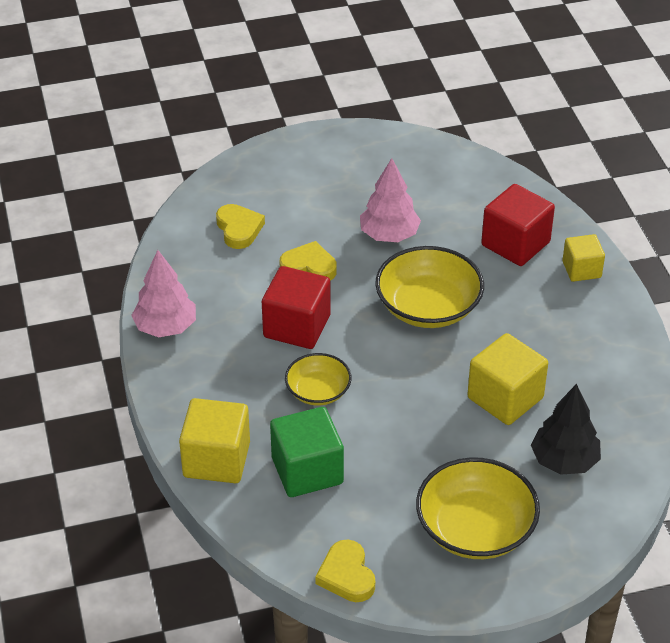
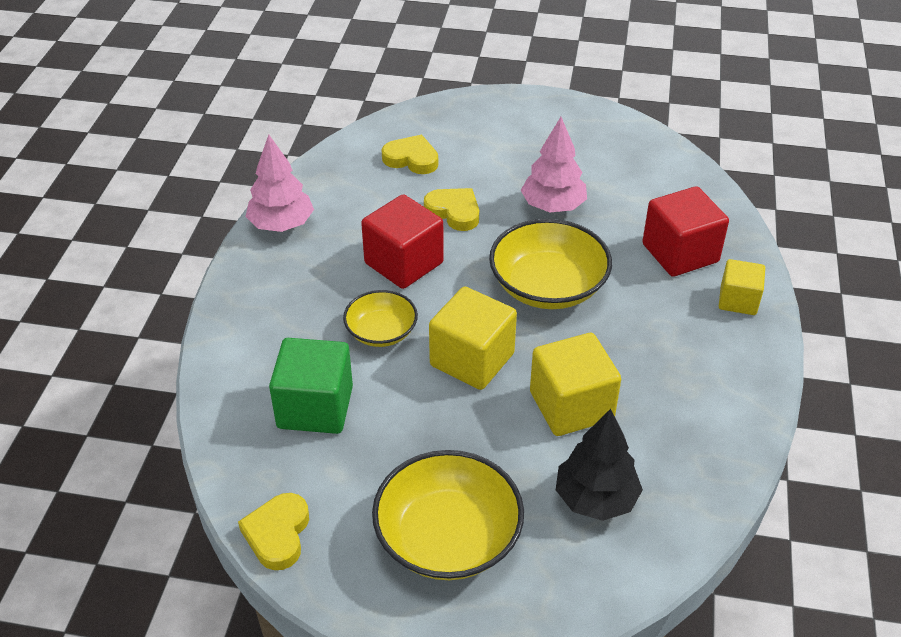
camera: 25 degrees right, 0 degrees up
yellow cube [179,398,250,483] -> yellow cube moved to [429,287,517,390]
yellow heart [216,204,265,249] -> yellow heart turned 75 degrees counterclockwise [382,135,438,174]

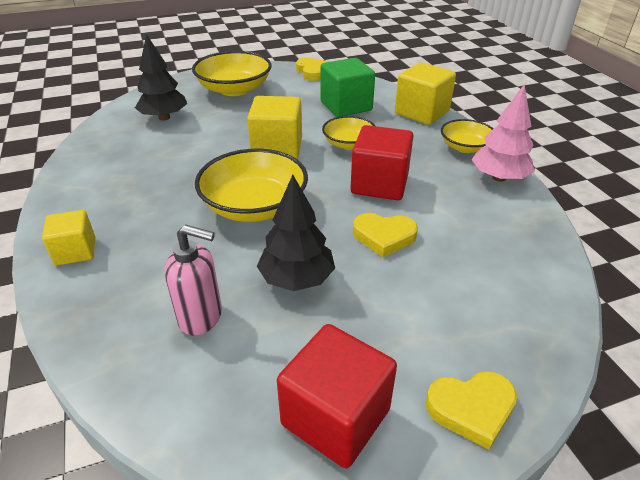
camera: 150 degrees right, 5 degrees down
yellow heart [382,135,438,174] -> yellow heart moved to [426,371,517,450]
pink tree [521,117,587,212] -> black tree [257,175,335,291]
yellow cube [530,333,621,436] -> yellow cube moved to [395,62,456,125]
red cube [642,186,729,277] -> red cube moved to [277,324,397,468]
none -> pink soap dispenser [165,225,222,336]
none -> yellow bowl [441,119,493,153]

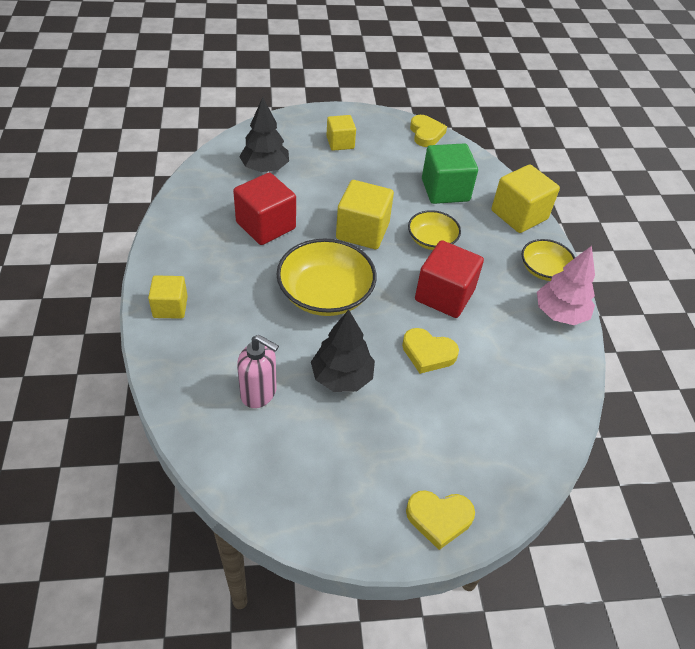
camera: 10 degrees right, 10 degrees up
yellow bowl [192,51,272,96] -> yellow cube [326,115,356,151]
red cube [277,324,397,468] -> red cube moved to [233,173,296,245]

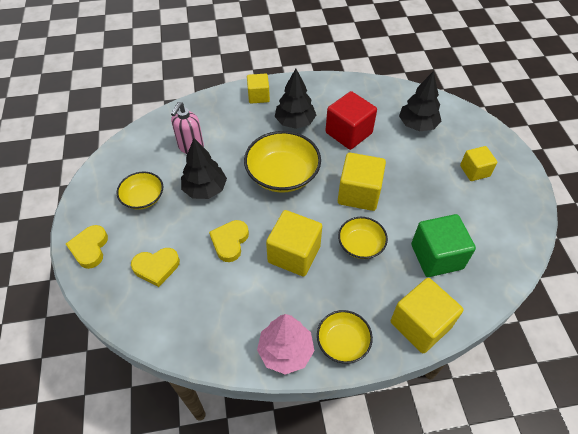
camera: 90 degrees right, 5 degrees up
yellow heart [410,115,447,147] -> yellow heart moved to [131,248,180,287]
red cube [415,240,484,318] -> yellow cube [266,210,322,277]
none -> yellow bowl [116,171,163,210]
none -> black tree [275,69,316,129]

